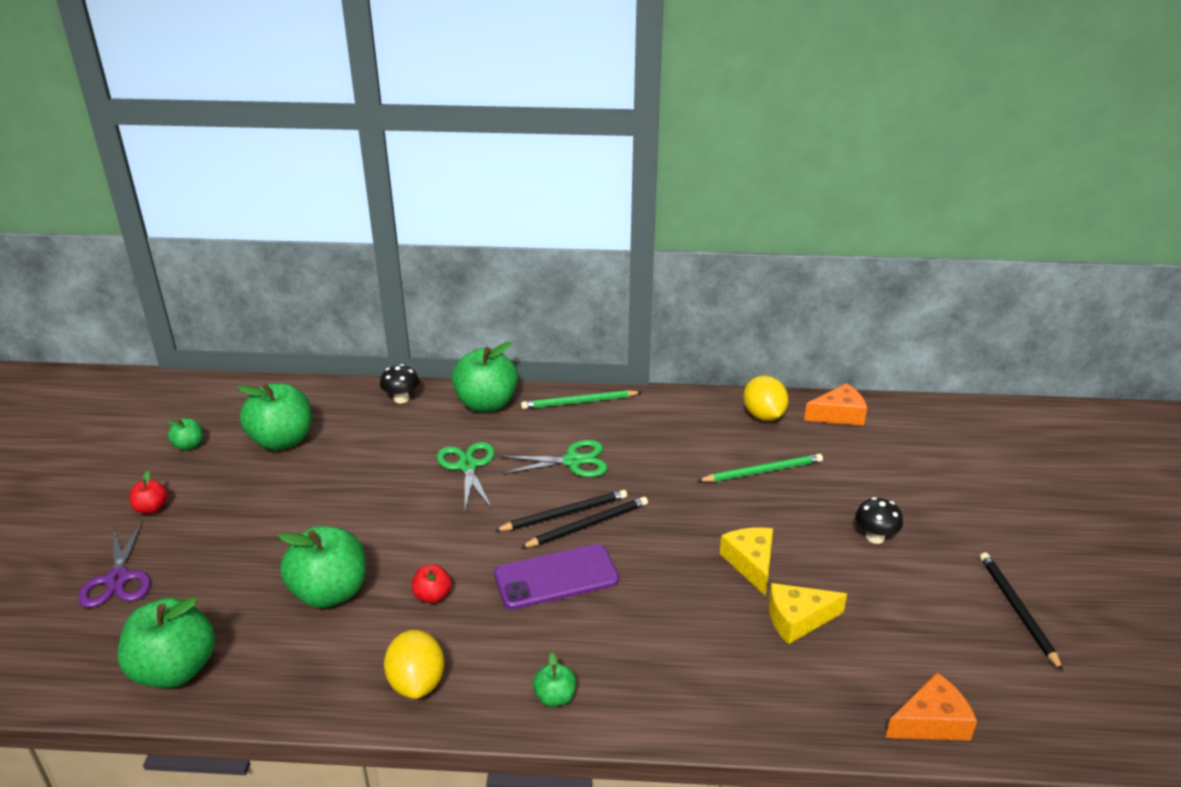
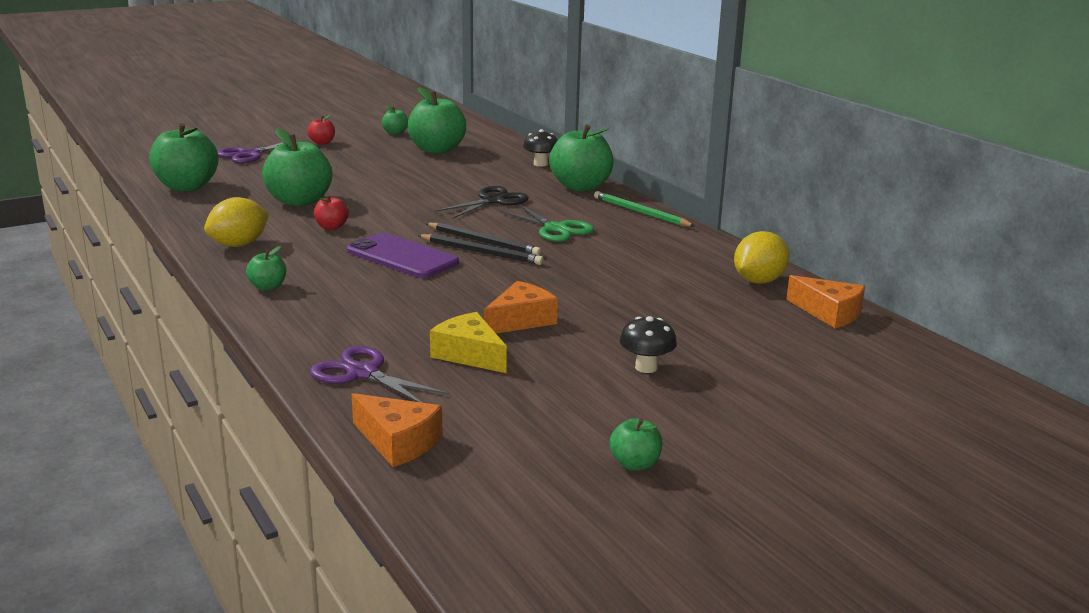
camera: 55 degrees right, 10 degrees down
green scissors [437,442,495,511] -> black scissors [435,186,529,219]
green pencil [697,454,823,482] -> none
yellow cheese [720,527,773,596] -> orange cheese [484,281,558,333]
black pencil [980,552,1063,671] -> green apple [609,418,663,470]
none -> purple scissors [310,346,450,403]

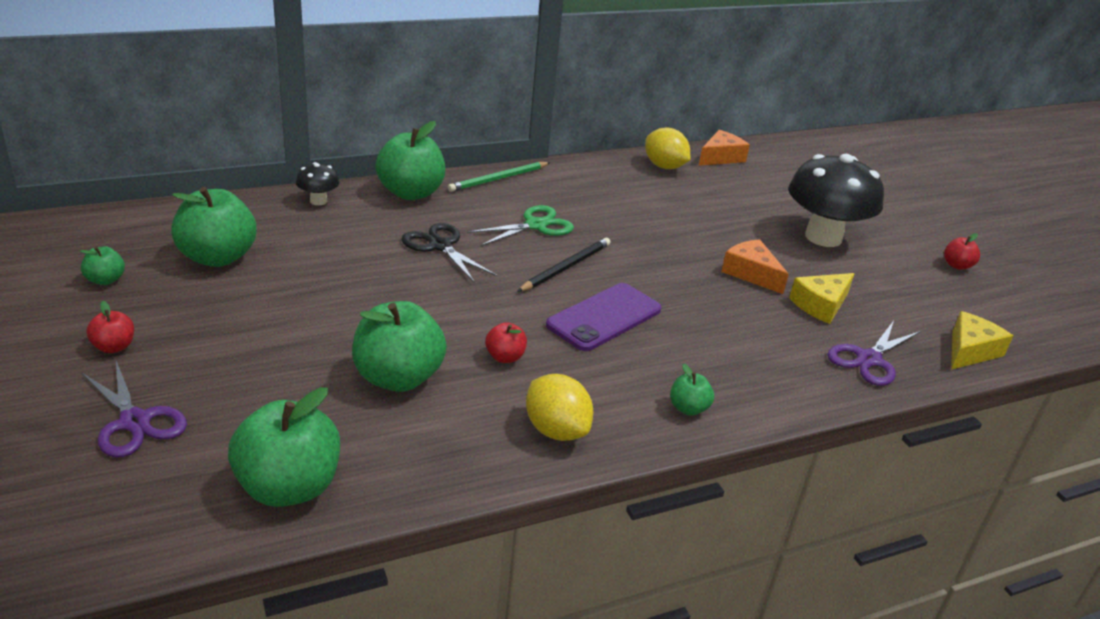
camera: 85 degrees left, 10 degrees up
orange cheese [352,393,443,467] -> yellow cheese [951,311,1013,370]
black pencil [418,234,544,265] -> none
green apple [609,418,663,470] -> red apple [944,233,980,270]
black mushroom [620,316,677,373] -> black mushroom [788,154,884,247], size x2.25

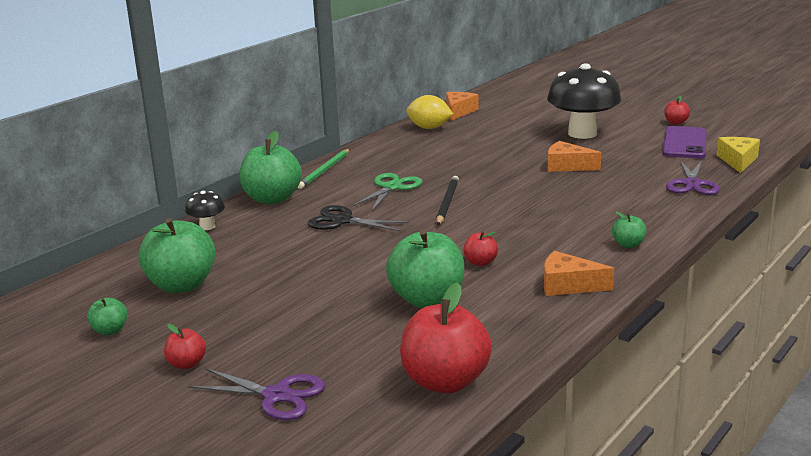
camera: 25 degrees left, 10 degrees down
green apple [228,387,340,507] -> red apple [400,282,492,393]
yellow lemon [526,374,593,441] -> orange cheese [544,251,614,296]
purple phone [546,283,661,351] -> purple phone moved to [663,126,707,158]
yellow cheese [789,273,855,324] -> none

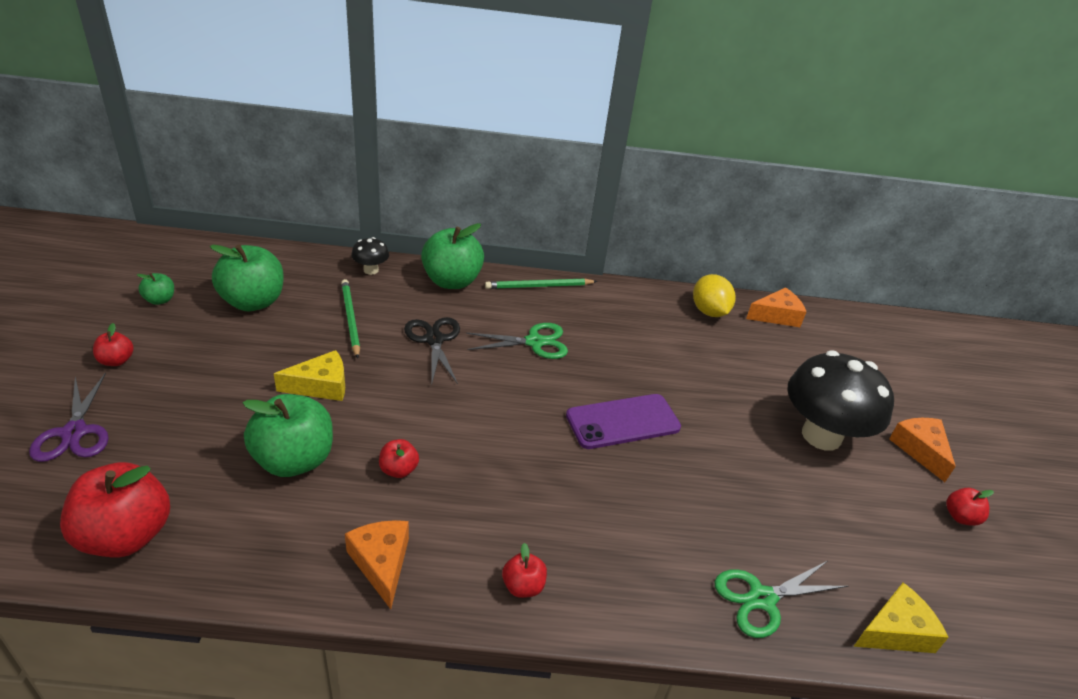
camera: 50 degrees right, 15 degrees up
black pencil [436,176,459,225] -> none
orange cheese [548,141,601,172] -> orange cheese moved to [889,418,956,482]
green apple [612,211,647,248] -> red apple [502,543,547,598]
purple phone [663,126,707,158] -> purple phone moved to [566,394,681,449]
purple scissors [666,160,720,195] -> green scissors [715,561,848,638]
none -> yellow cheese [274,350,345,401]
none -> green pencil [341,279,360,358]

